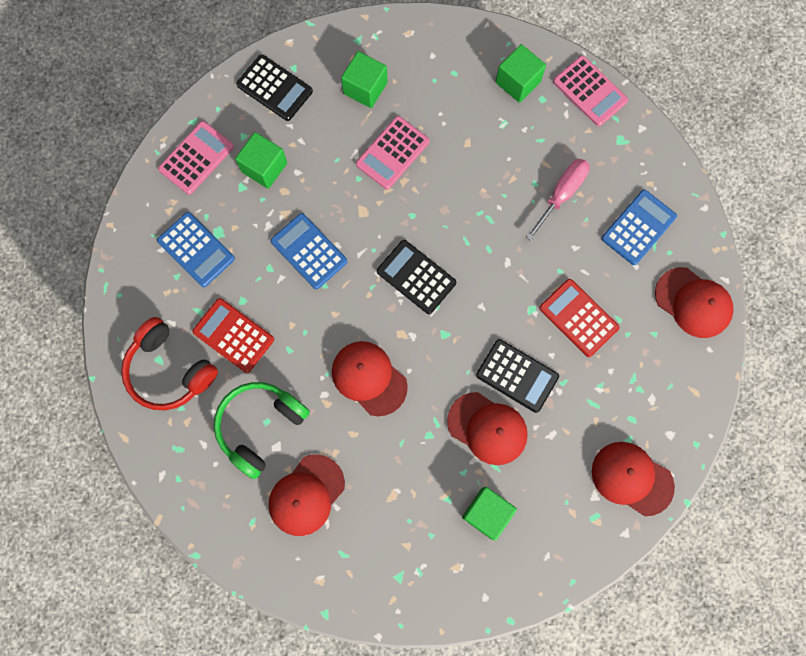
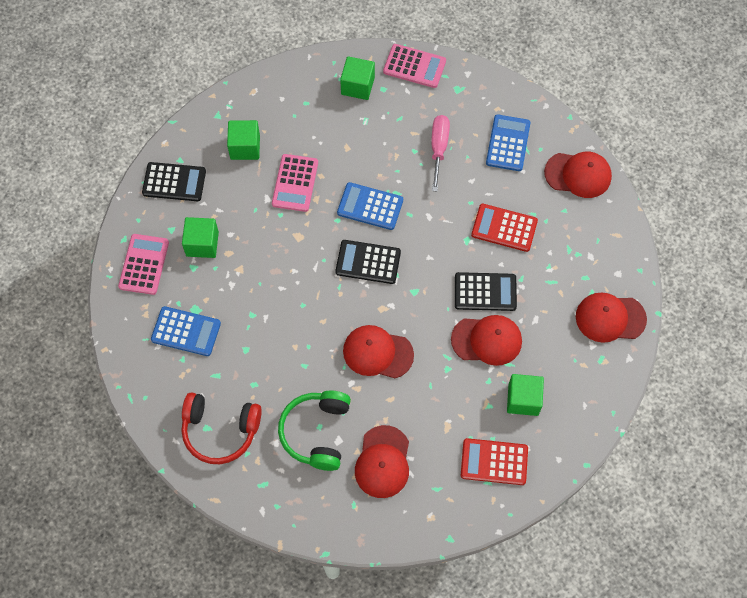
camera: 30 degrees left, 10 degrees down
red calculator [192,298,274,373] -> red calculator moved to [461,438,528,485]
blue calculator [271,213,347,289] -> blue calculator moved to [337,182,403,230]

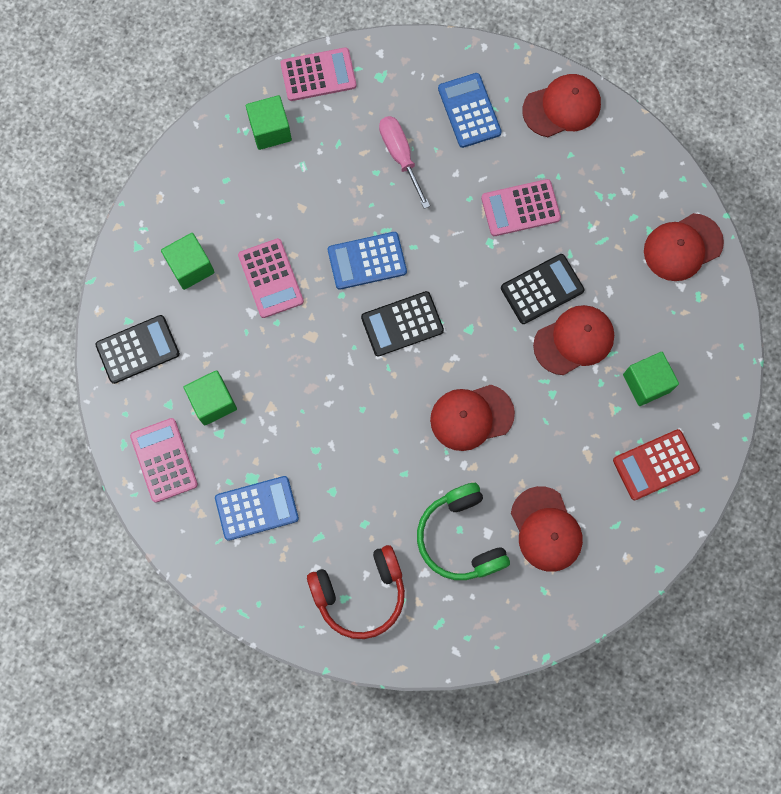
camera: 30 degrees left, 10 degrees up
red calculator [471,204,538,252] -> pink calculator [481,179,561,236]

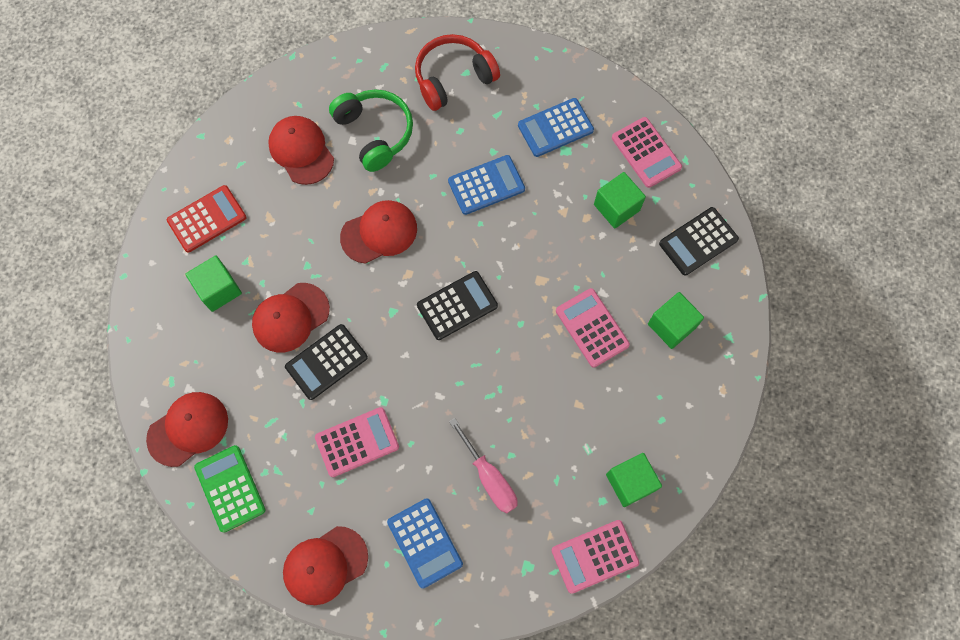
camera: 170 degrees right, 5 degrees down
blue calculator [328,232,407,290] -> blue calculator moved to [448,155,525,215]
none -> green calculator [194,445,265,533]

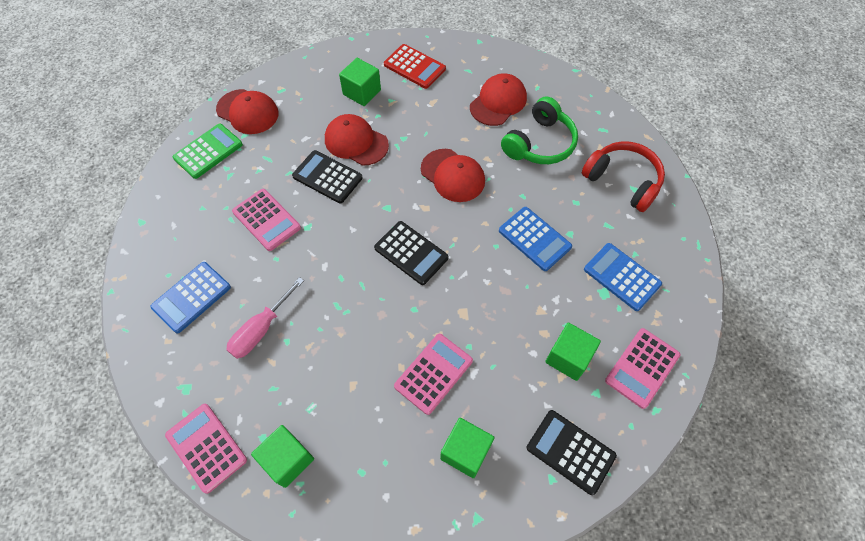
camera: 70 degrees right, 10 degrees down
red cap [283,526,368,605] -> none

